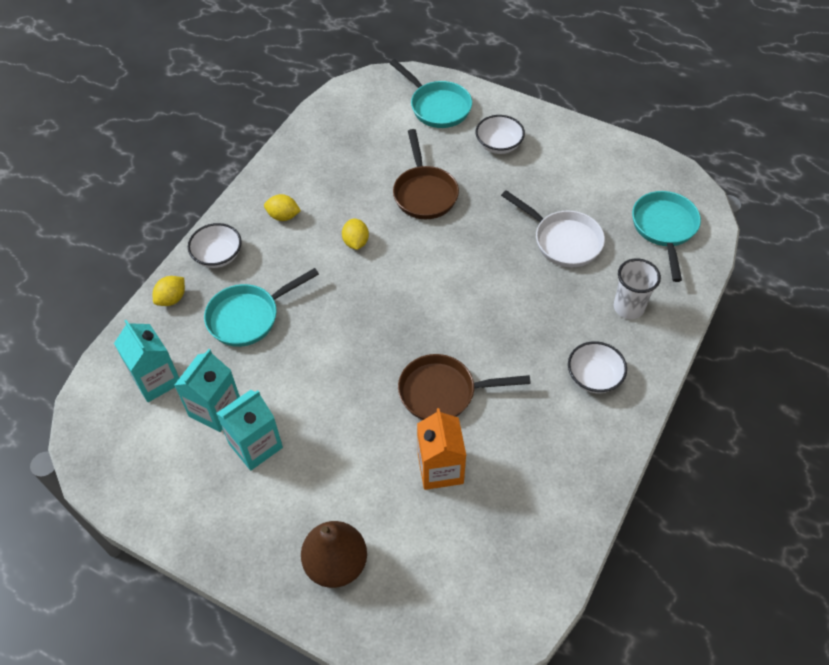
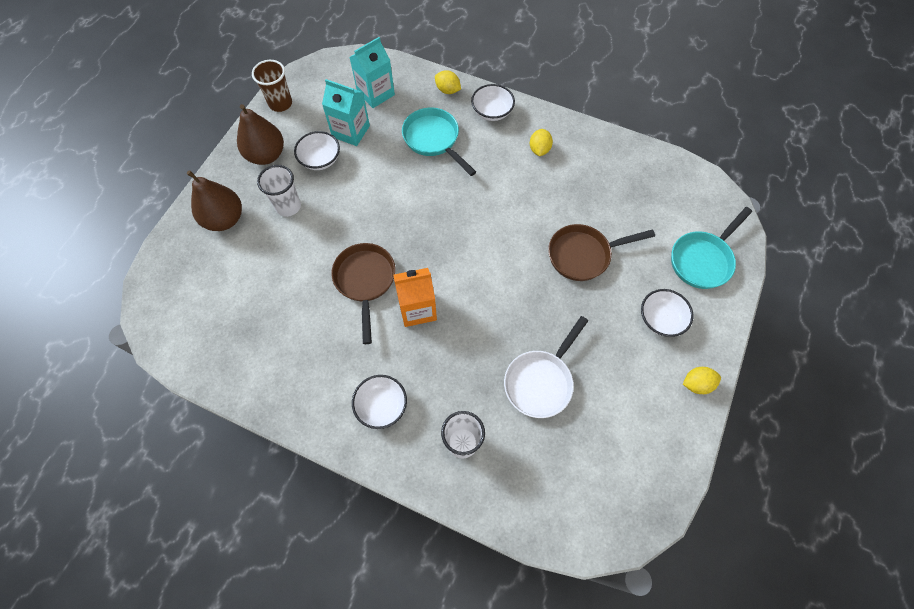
camera: 85 degrees right, 10 degrees up
turquoise carton [216,390,283,471] -> white bowl [294,131,340,170]
yellow lemon [342,218,369,250] -> yellow lemon moved to [683,367,721,394]
orange carton [417,408,466,490] -> orange carton moved to [393,268,437,327]
turquoise pan [632,191,701,282] -> none
none -> brown pear [237,104,284,165]
none -> brown cup [252,60,292,112]
none -> white cup [257,165,301,217]

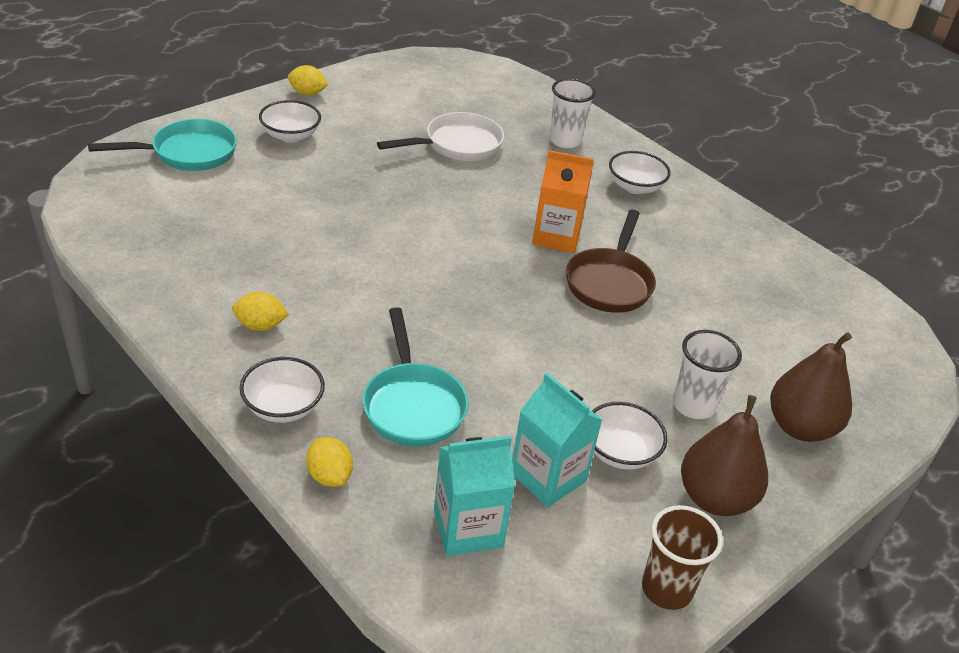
camera: 160 degrees left, 25 degrees down
yellow lemon [530,129,553,156] -> yellow lemon turned 60 degrees clockwise [232,292,289,331]
brown pan [548,224,655,281] -> none

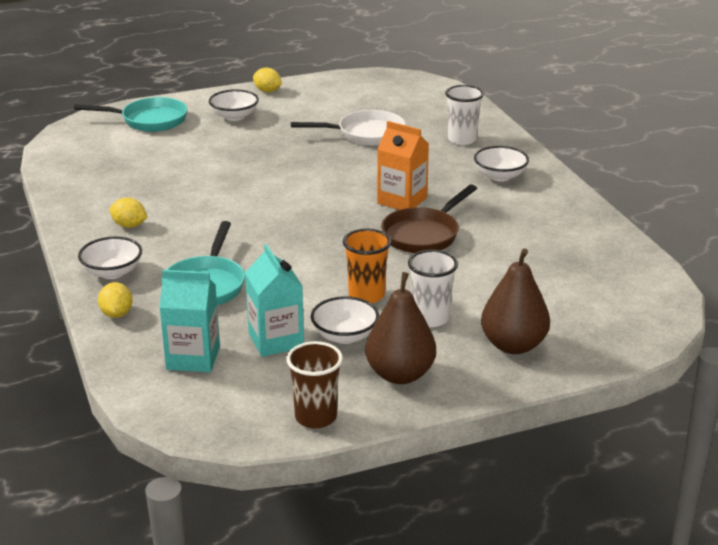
camera: 25 degrees right, 10 degrees down
none -> orange cup [343,229,391,303]

